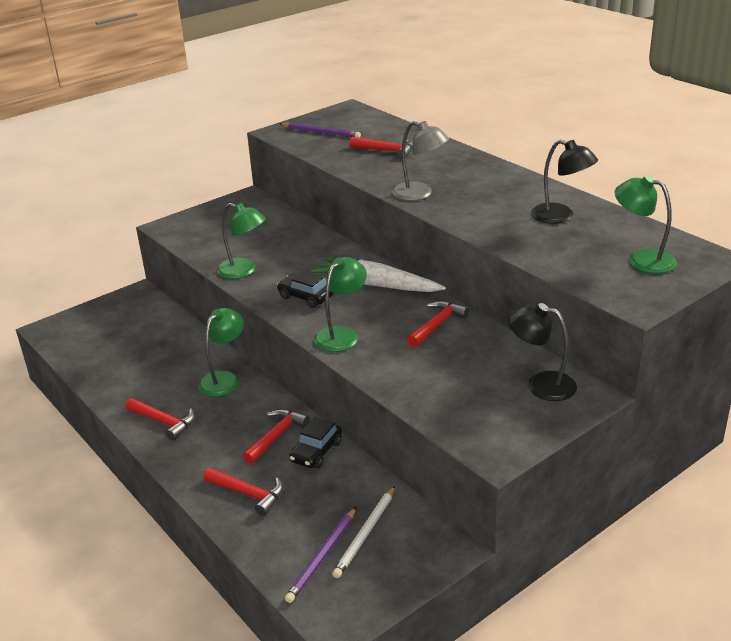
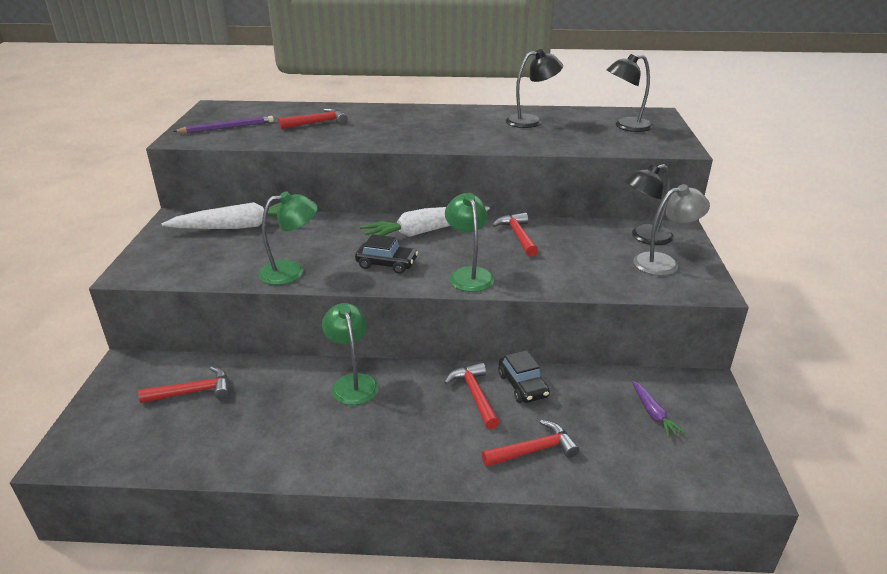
camera: 50 degrees left, 0 degrees up
red hammer [126,398,195,441] -> red hammer moved to [138,366,229,403]
black car [277,270,334,308] -> black car turned 150 degrees counterclockwise [355,234,418,274]
purple pencil [285,507,356,603] -> none
white pencil [332,486,395,578] -> purple carrot [632,381,685,437]
grey lamp [392,121,449,201] -> grey lamp moved to [633,184,710,276]
green lamp [614,175,677,274] -> black lamp [607,54,653,132]
none -> white carrot [162,202,280,229]

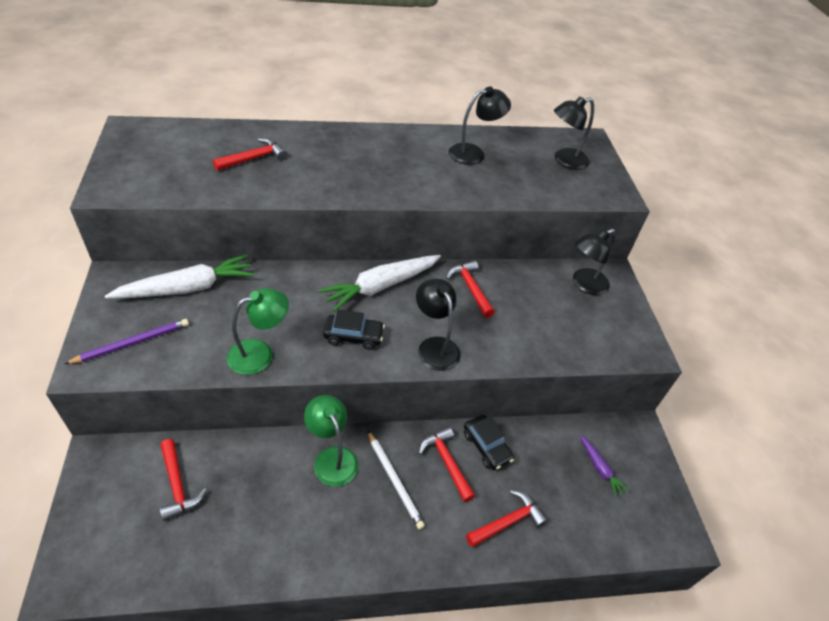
camera: 15 degrees left, 15 degrees up
red hammer [138,366,229,403] -> red hammer turned 90 degrees clockwise [160,439,207,521]
purple pencil [173,116,274,133] -> purple pencil moved to [65,319,189,364]
green lamp [445,193,494,292] -> black lamp [416,279,461,371]
grey lamp [633,184,710,276] -> none
none -> white pencil [368,431,425,530]

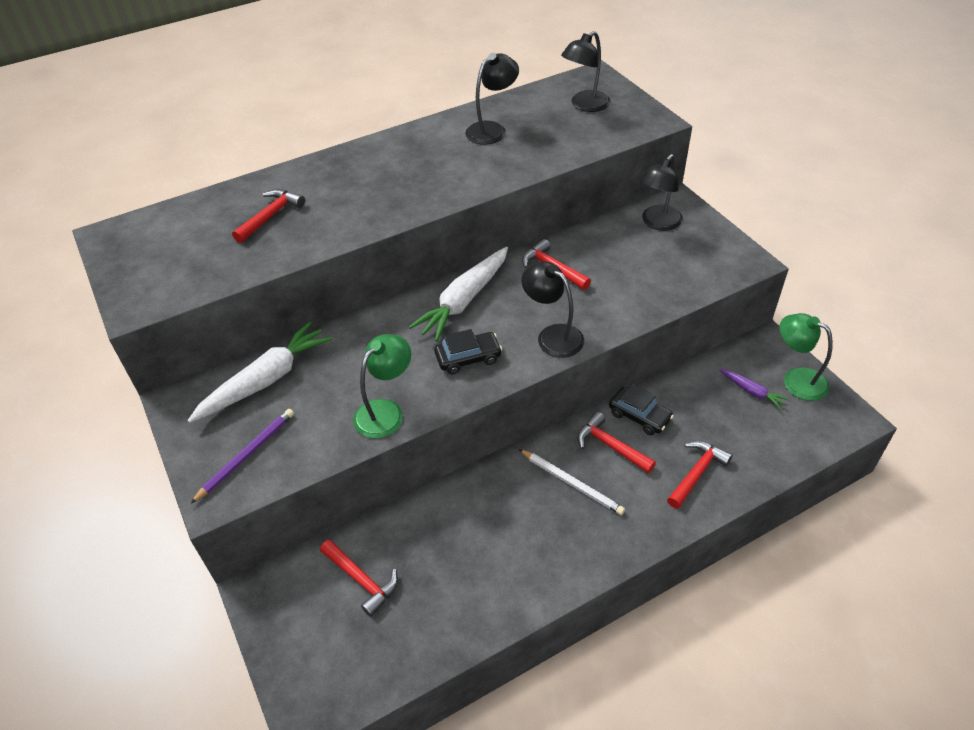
camera: 15 degrees left, 0 degrees up
green lamp [304,395,358,486] -> green lamp moved to [780,313,833,401]

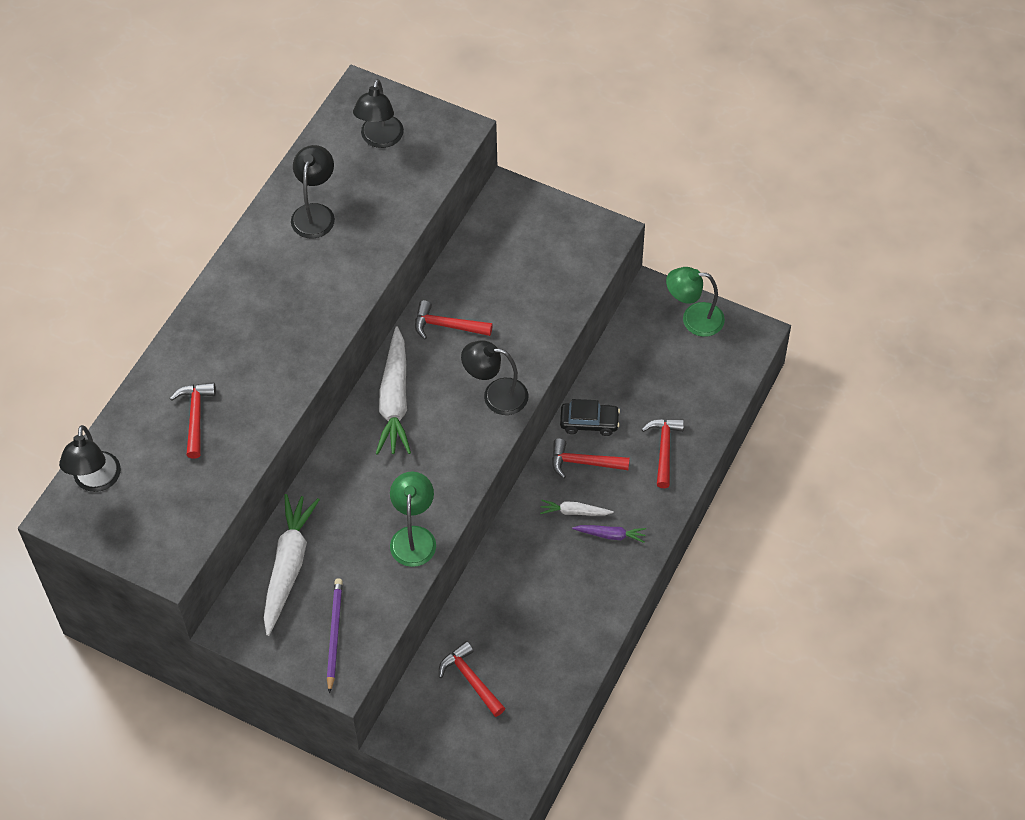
camera: 35 degrees left, 10 degrees up
red hammer [320,539,398,617] -> red hammer turned 135 degrees counterclockwise [439,641,505,717]
black car [434,329,502,374] -> none
white pencil [519,449,625,515] -> white carrot [540,499,614,516]
black lamp [639,154,683,231] -> black lamp moved to [59,425,121,492]
purple carrot [719,369,789,409] -> purple carrot moved to [572,525,646,543]

